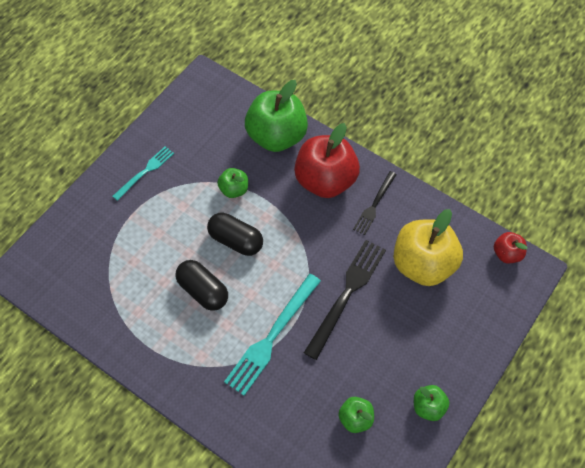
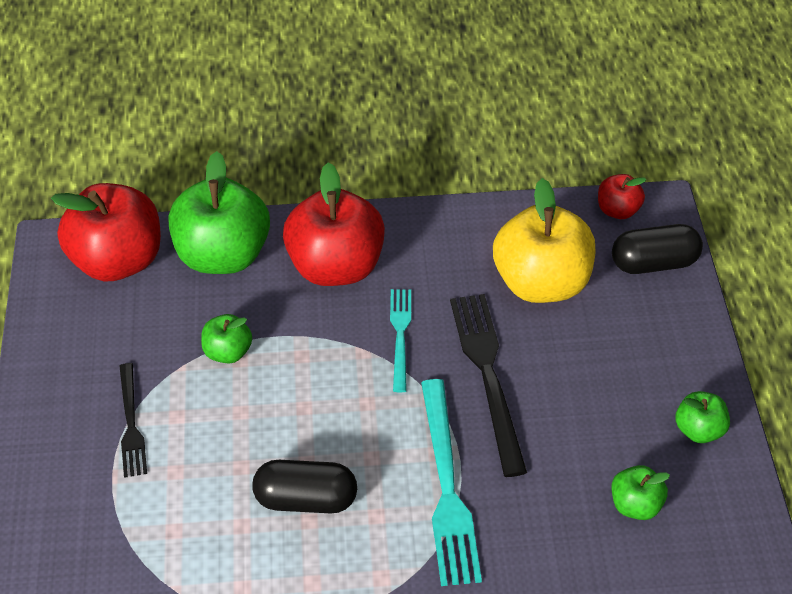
camera: 40 degrees left, 10 degrees down
turquoise fork [112,146,174,201] -> turquoise fork moved to [390,289,411,392]
black capsule [207,213,263,256] -> black capsule moved to [612,224,703,274]
black fork [353,171,397,235] -> black fork moved to [119,363,147,478]
none -> red apple [51,183,161,282]

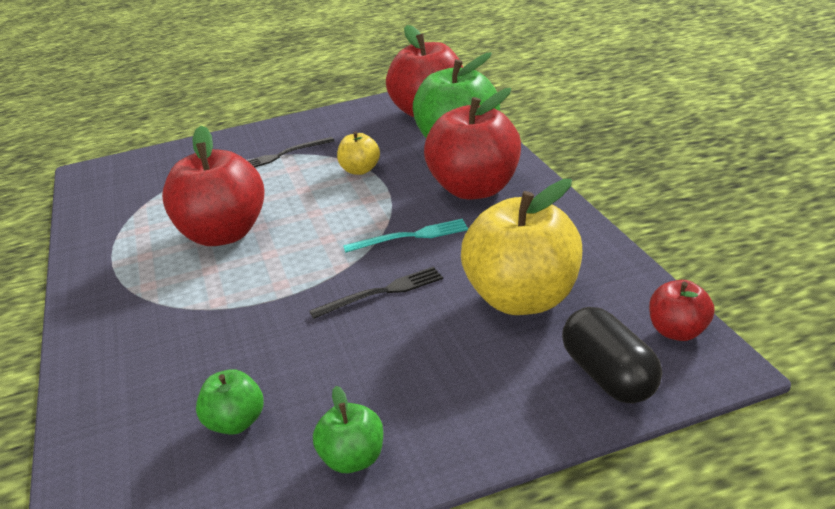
camera: 80 degrees right, 20 degrees down
green apple [201,314,252,364] -> yellow apple [337,131,380,175]
black capsule [252,460,357,514] -> red apple [162,126,265,246]
turquoise fork [421,379,482,586] -> none
black fork [450,294,527,477] -> black fork [309,266,443,319], size x0.59

